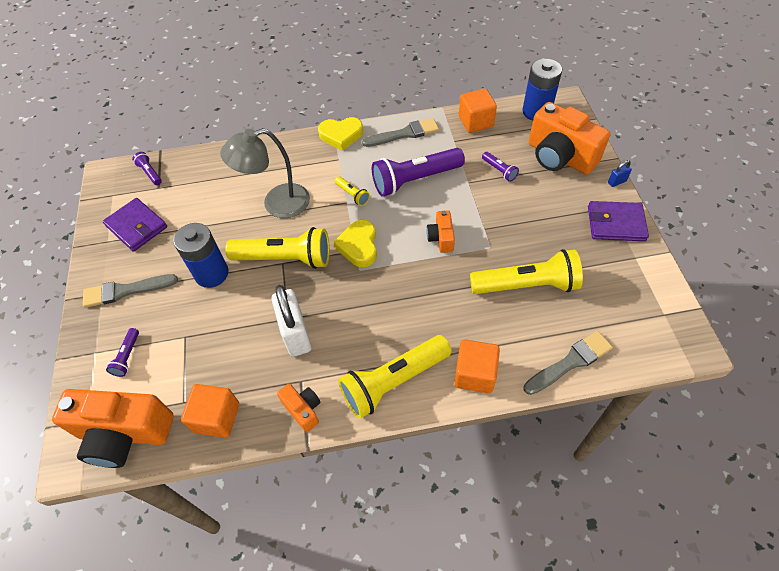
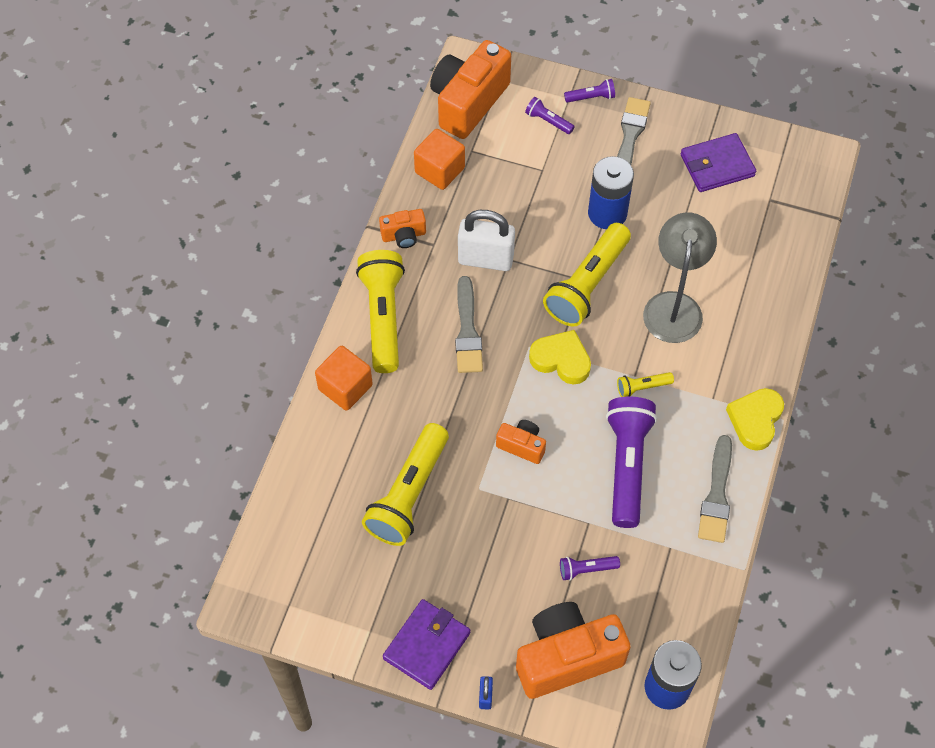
camera: 115 degrees right, 5 degrees up
purple flashlight [132,152,162,185] -> purple flashlight moved to [564,79,615,103]
orange cube [459,89,497,133] -> none
grey brush [524,331,613,395] -> grey brush moved to [455,276,483,373]

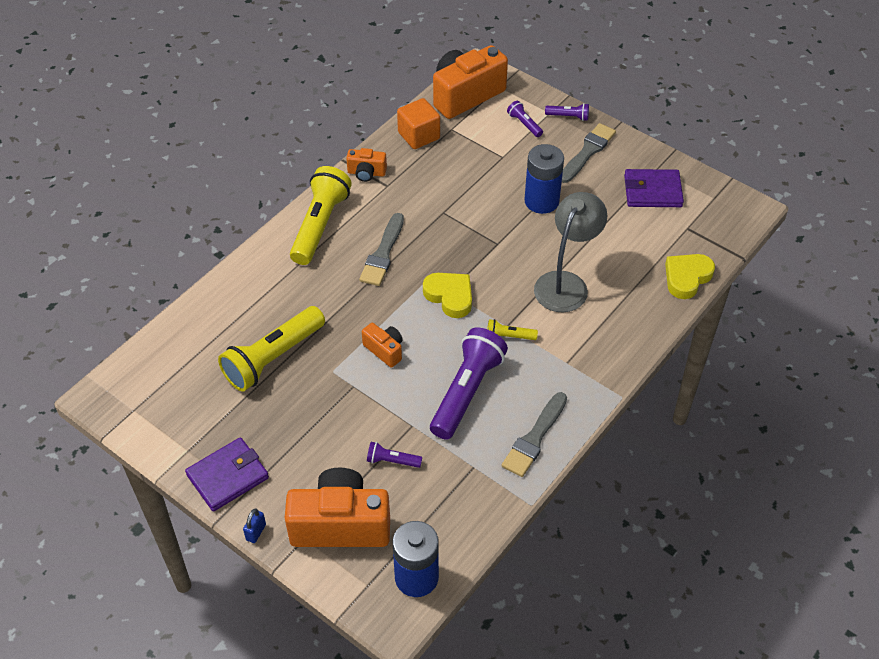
camera: 20 degrees right, 10 degrees down
orange cube [315,346,373,411] -> none
white padlock [458,210,515,271] -> none
yellow flashlight [543,223,631,326] -> none
yellow heart [726,388,784,451] -> yellow heart moved to [665,254,715,299]

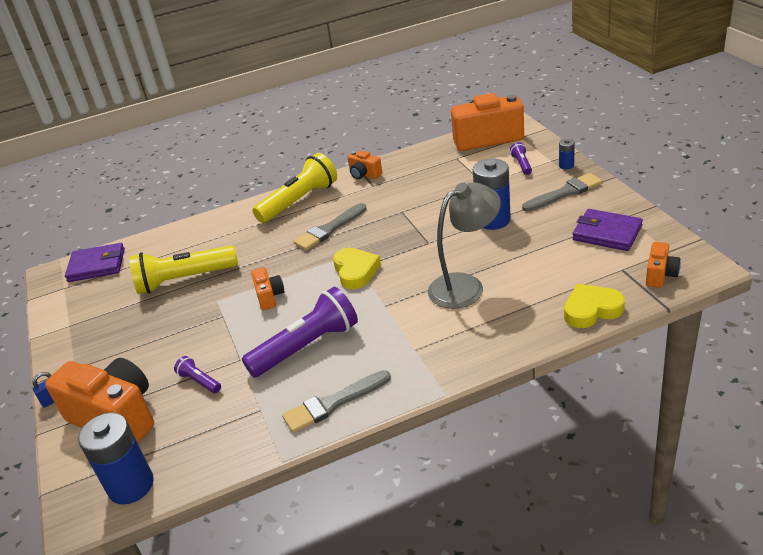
camera: 35 degrees right, 15 degrees down
purple wallet [185,437,269,512] -> purple wallet moved to [65,243,125,282]
orange cube [397,98,440,149] -> none
yellow flashlight [487,319,538,340] -> none
purple flashlight [545,103,589,121] -> blue battery [559,139,575,169]
none -> orange camera [646,242,681,288]

